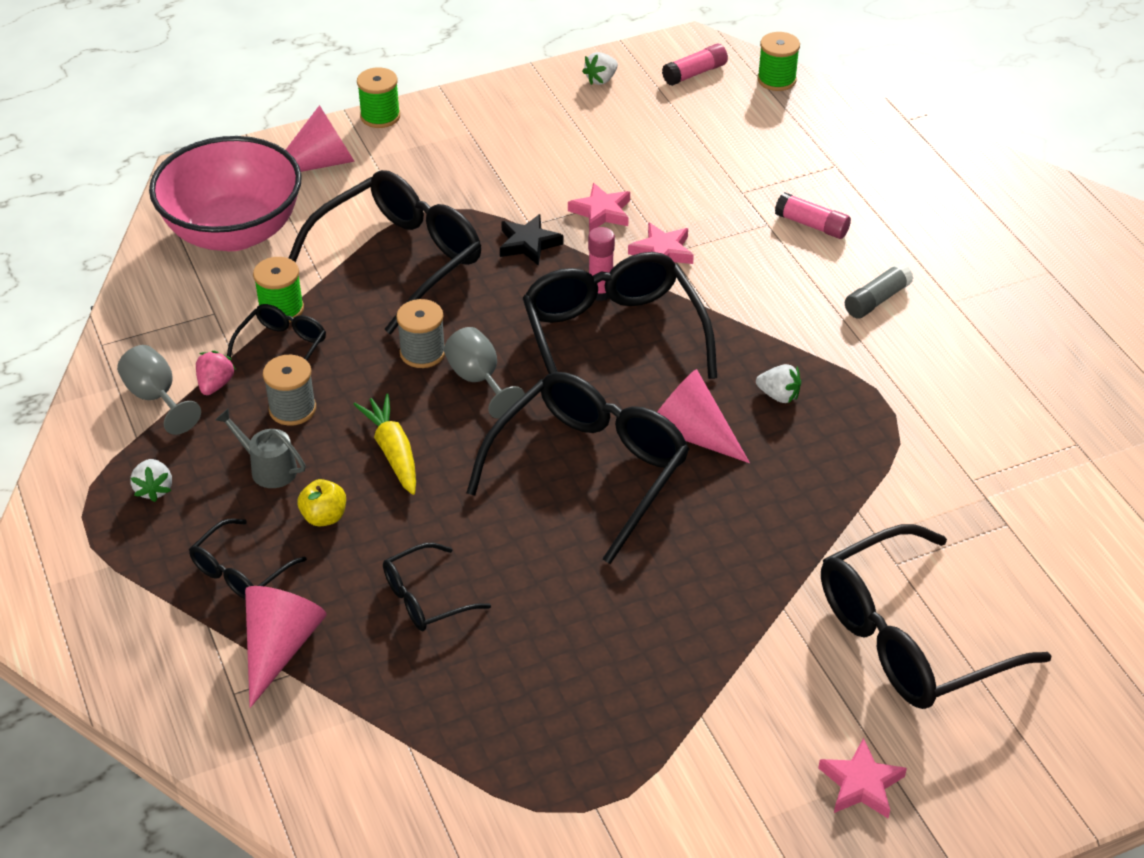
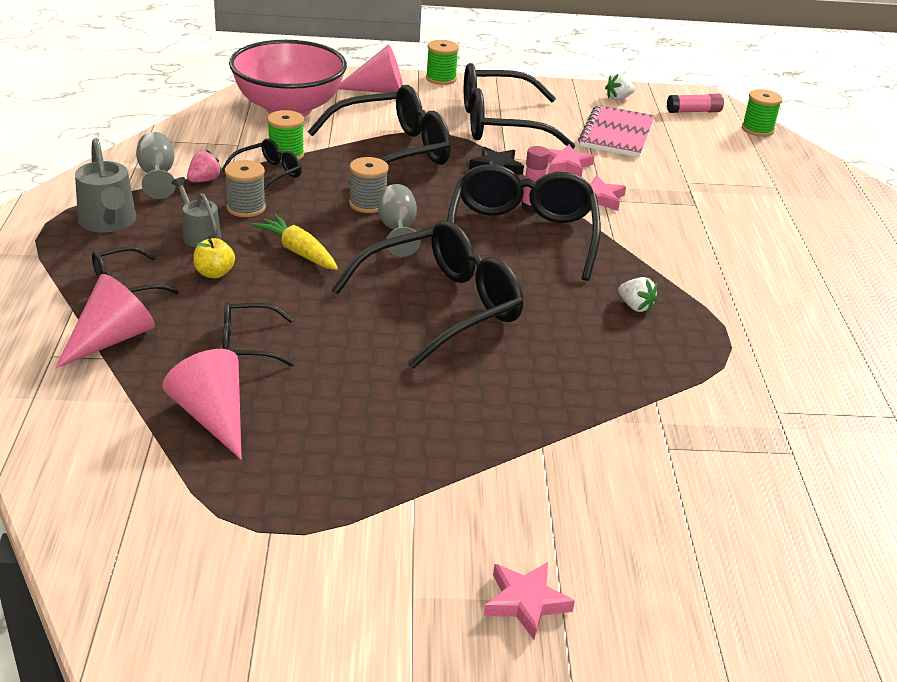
camera: 20 degrees right, 10 degrees down
white strawberry [130,459,172,502] -> grey watering can [75,138,136,233]
yellow carrot [353,393,416,495] -> yellow carrot turned 45 degrees counterclockwise [251,214,338,270]
pink cone [657,369,750,463] -> pink cone moved to [163,349,242,459]
pink glue stick [775,192,851,239] -> none
black glasses [821,524,1052,709] -> black glasses moved to [464,63,575,149]
grey glue stick [845,262,913,319] -> none
none -> pink notebook [578,105,655,157]

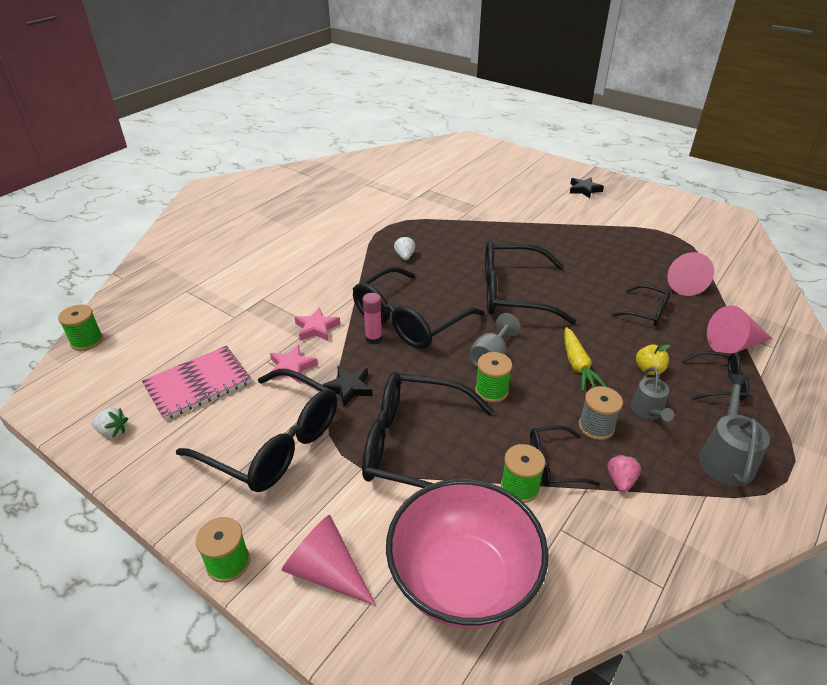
camera: 140 degrees left, 5 degrees up
grey goblet [136,132,176,199] -> none
pink strawberry [187,150,222,182] -> pink strawberry turned 120 degrees clockwise [608,454,641,493]
grey spool [349,157,388,213] -> green spool [475,352,512,403]
pink star [484,562,575,639] -> black star [570,177,604,198]
pink glue stick [667,94,724,113] -> none

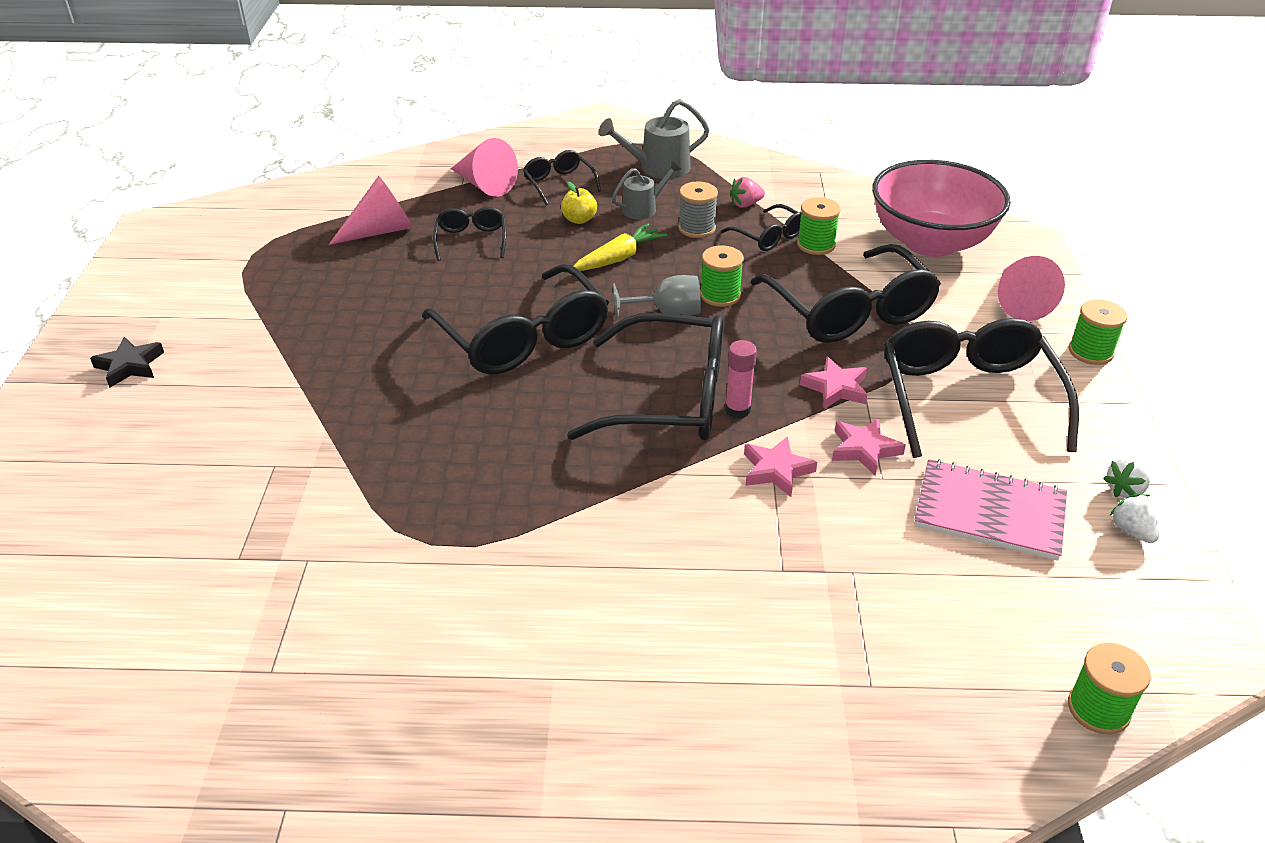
camera: 125 degrees left, 0 degrees up
black star [323,366,373,407] -> pink star [800,357,868,409]
white strawberry [394,235,415,260] -> white strawberry moved to [1103,457,1150,498]

